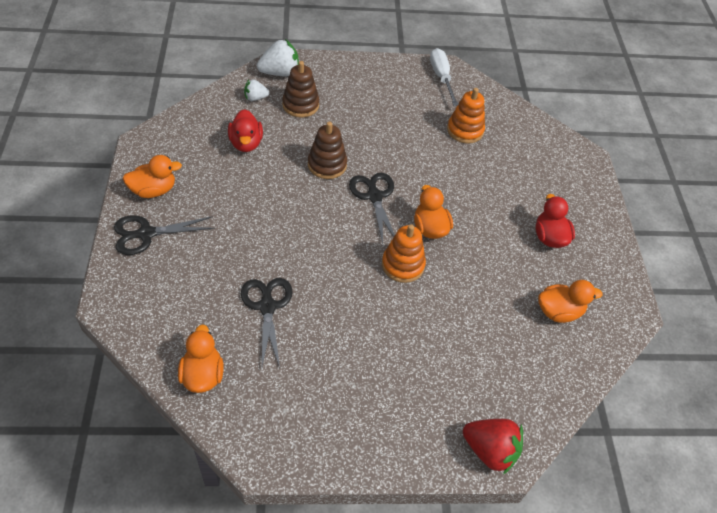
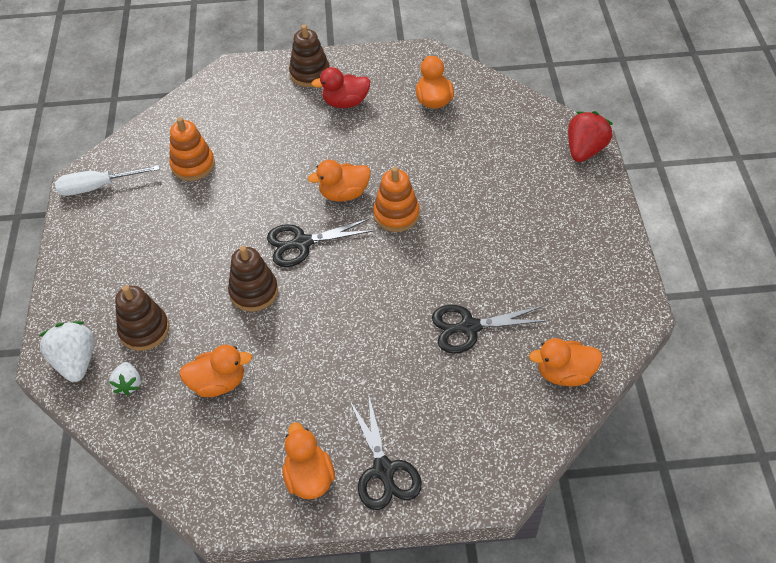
camera: 85 degrees left, 0 degrees up
red duck [228,109,263,152] -> orange duck [179,345,252,397]
none -> brown stacking toy [289,25,330,87]

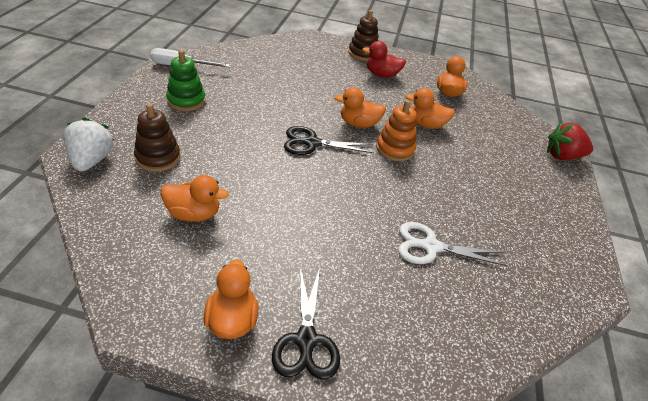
camera: 10 degrees right, 10 degrees down
white strawberry [109,362,141,396] -> none
orange stacking toy [169,117,215,181] -> none
brown stacking toy [228,246,278,312] -> none
black scissors [432,305,549,354] -> white scissors [398,222,507,266]
orange duck [529,338,603,386] -> orange duck moved to [406,88,455,129]
red strawberry [568,111,613,162] -> red strawberry turned 135 degrees counterclockwise [547,122,593,160]
none -> green stacking toy [166,50,206,111]

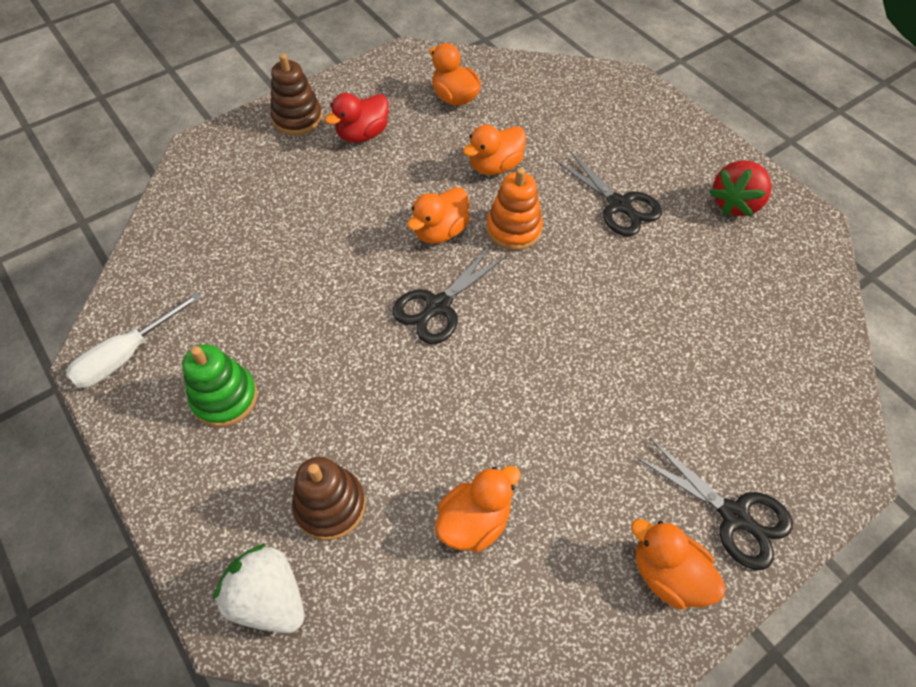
camera: 45 degrees left, 15 degrees up
white scissors [398,222,507,266] -> none
red strawberry [547,122,593,160] -> red strawberry moved to [709,160,771,217]
none -> black scissors [555,151,662,236]

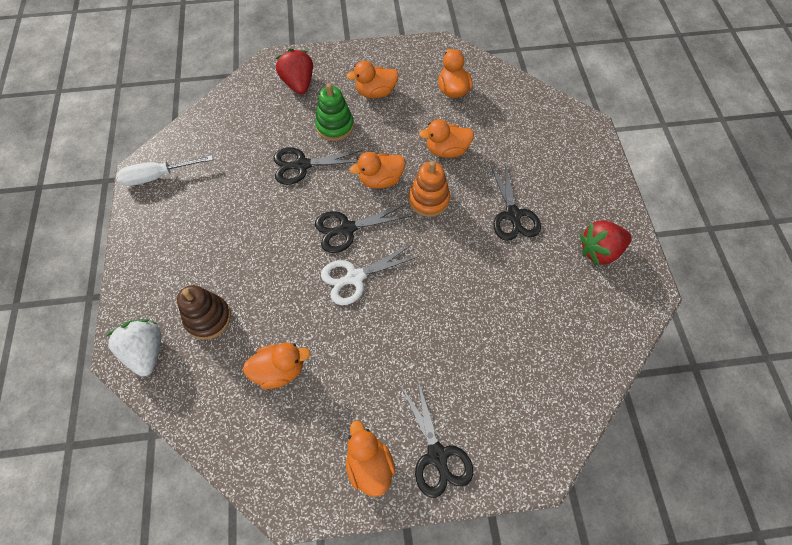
camera: 30 degrees right, 5 degrees up
green stacking toy [182,344,257,427] -> green stacking toy moved to [315,83,354,141]
brown stacking toy [270,54,323,136] -> none
red duck [325,93,389,143] -> orange duck [346,61,398,98]
none -> black scissors [273,148,362,185]
none -> red strawberry [276,49,313,94]
none -> white scissors [321,244,420,305]

